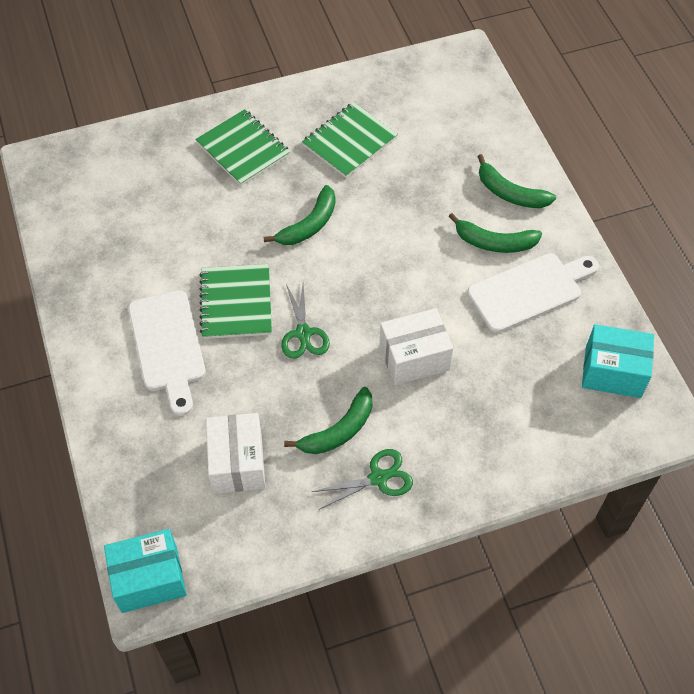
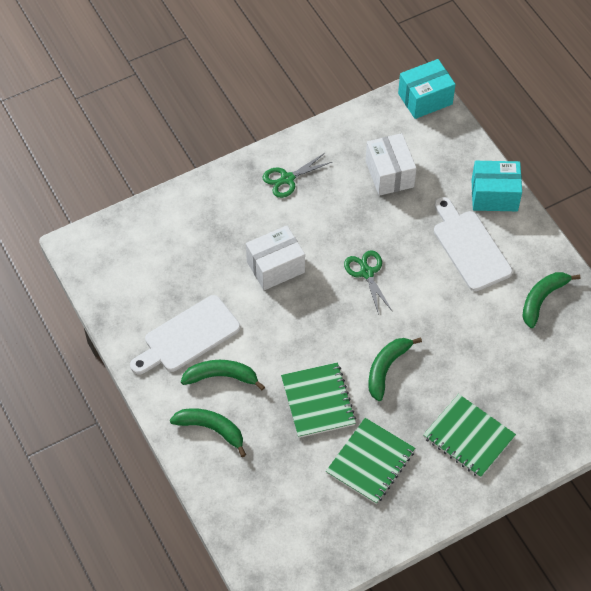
camera: 170 degrees right, 0 degrees up
green notebook [199,264,272,339] -> green notebook moved to [281,363,356,438]
green banana [284,387,372,454] -> green banana moved to [522,272,580,328]
turquoise box [582,324,654,398] -> turquoise box moved to [471,161,522,211]

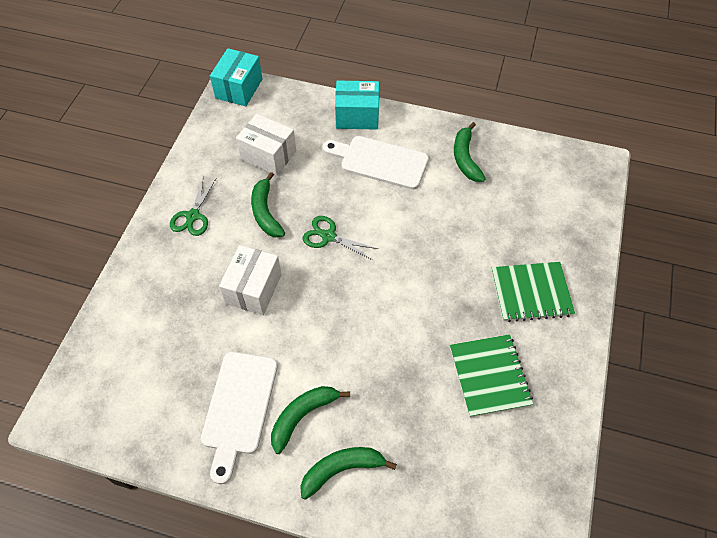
camera: 45 degrees left, 0 degrees up
green notebook [281,363,356,438] -> none
green banana [368,338,422,401] -> green banana moved to [251,172,285,237]
turquoise box [471,161,522,211] -> turquoise box turned 45 degrees clockwise [335,81,379,129]

